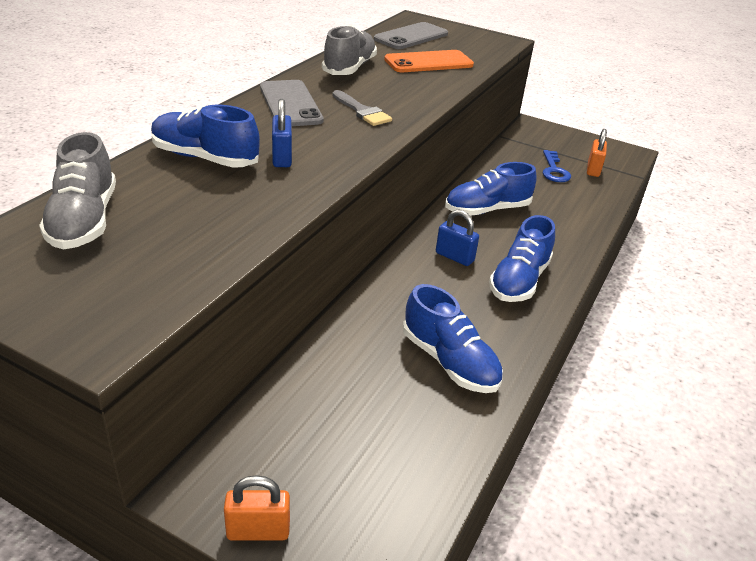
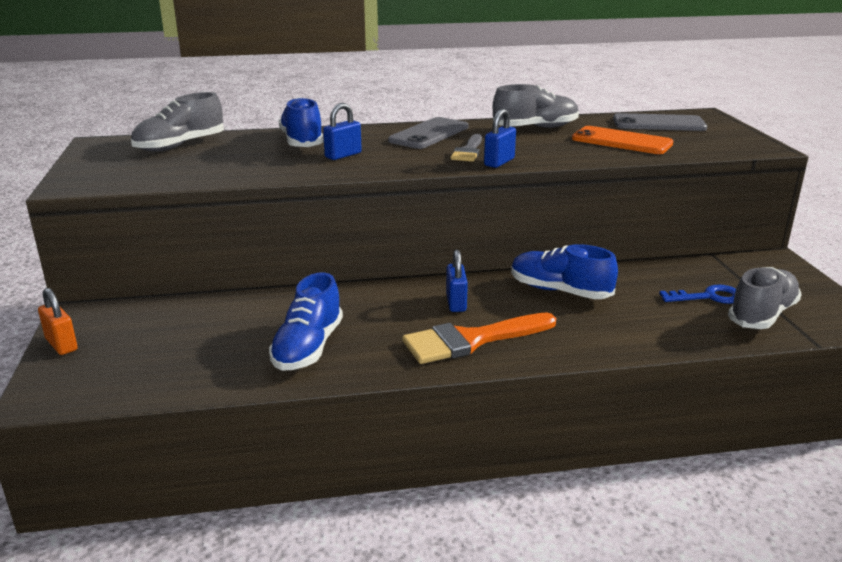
camera: 55 degrees right, 10 degrees down
blue shoe [489,215,555,302] -> orange brush [402,313,556,364]
blue key [542,150,571,182] -> blue key turned 150 degrees counterclockwise [659,285,736,304]
orange padlock [587,129,607,177] -> grey shoe [728,267,802,329]
none -> blue padlock [484,109,516,168]

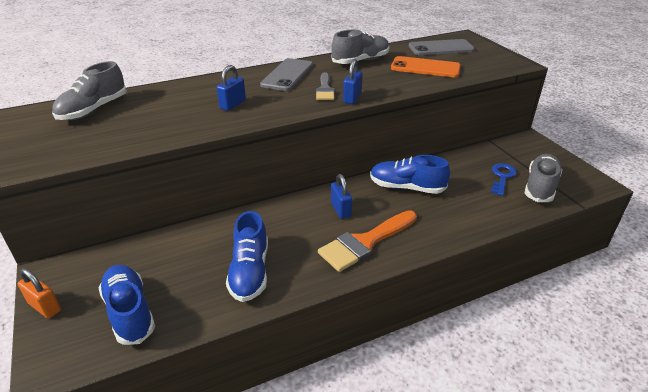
camera: 15 degrees left, 10 degrees up
blue shoe [279,97,324,147] -> blue shoe moved to [98,265,155,345]
blue key [659,285,736,304] -> blue key turned 45 degrees counterclockwise [491,163,517,196]

